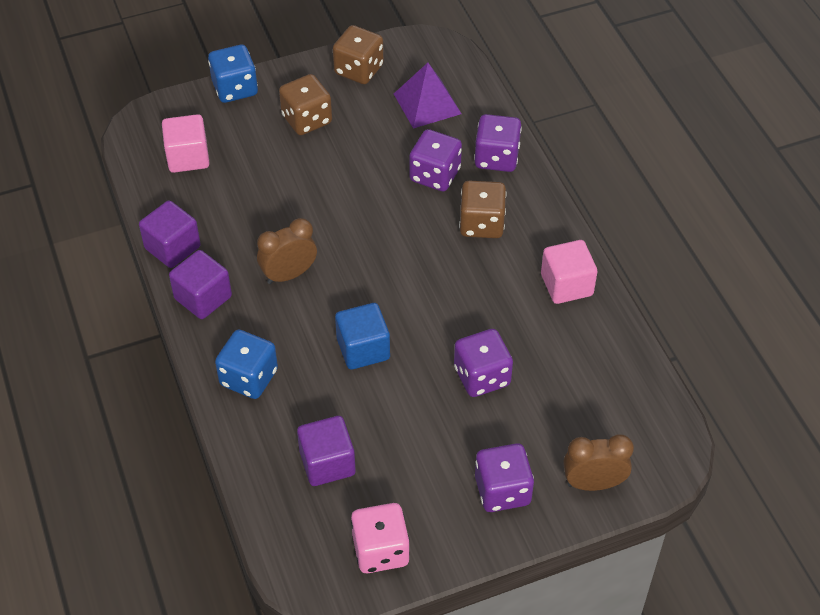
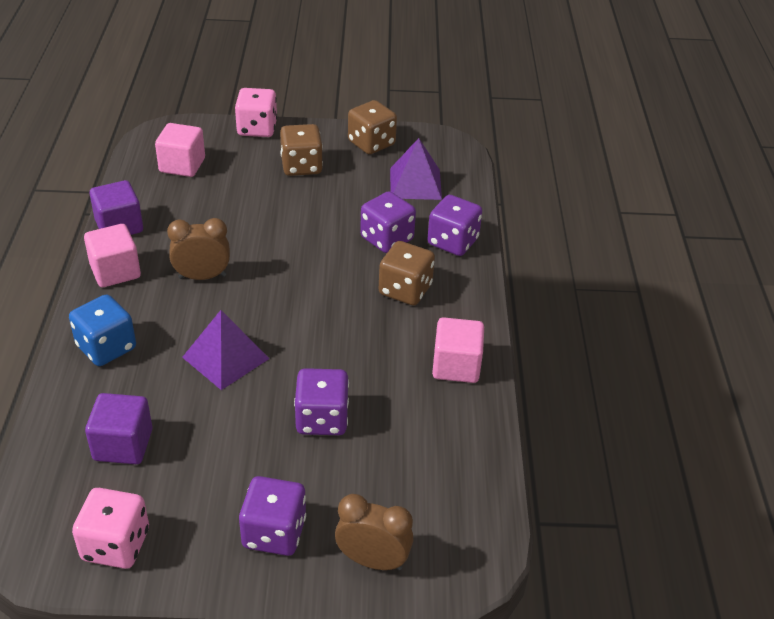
camera: 20 degrees right, 10 degrees down
purple cube [169,250,232,319] -> pink cube [84,224,141,287]
blue dice [208,45,258,103] -> pink dice [235,88,277,137]
blue cube [335,303,390,369] -> purple pyramid [182,310,269,390]

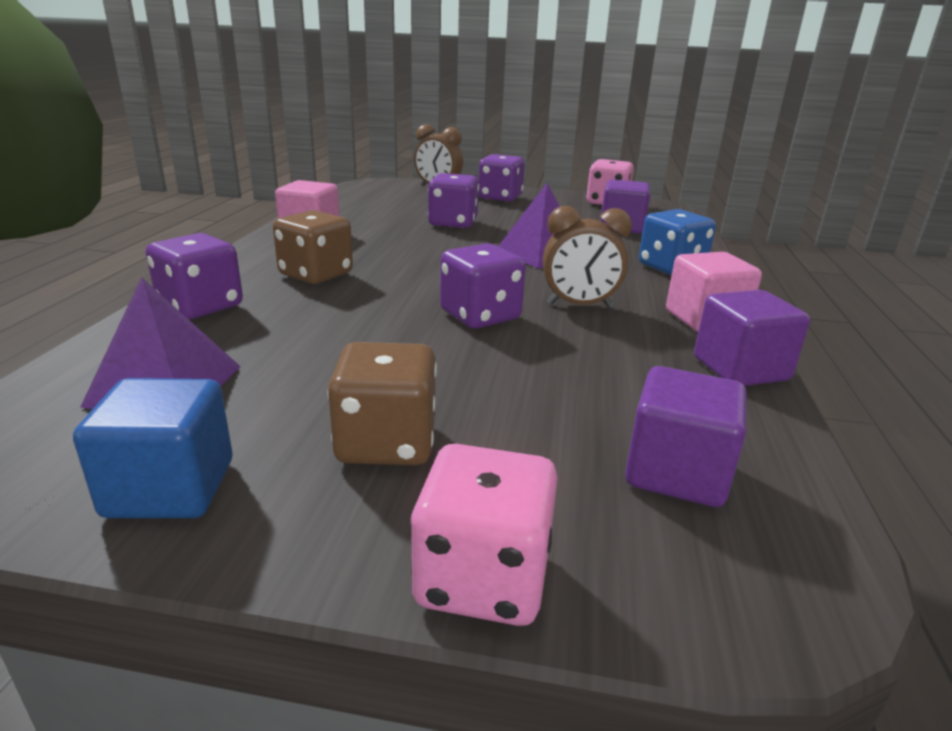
camera: 170 degrees left, 15 degrees down
pink cube [155,123,205,177] -> purple cube [625,366,747,507]
brown dice [348,100,397,154] -> blue cube [73,378,232,518]
purple dice [360,191,416,253] -> purple dice moved to [440,243,526,329]

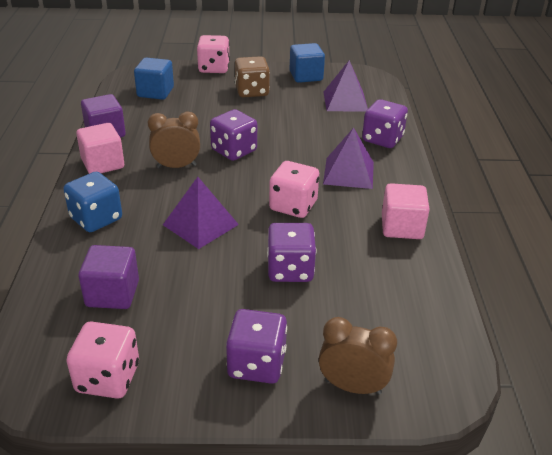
camera: 170 degrees right, 10 degrees up
brown dice [273,210,353,284] -> purple pyramid [323,128,374,189]
purple cube [625,366,747,507] -> blue cube [134,58,174,100]
none -> pink dice [269,161,319,218]

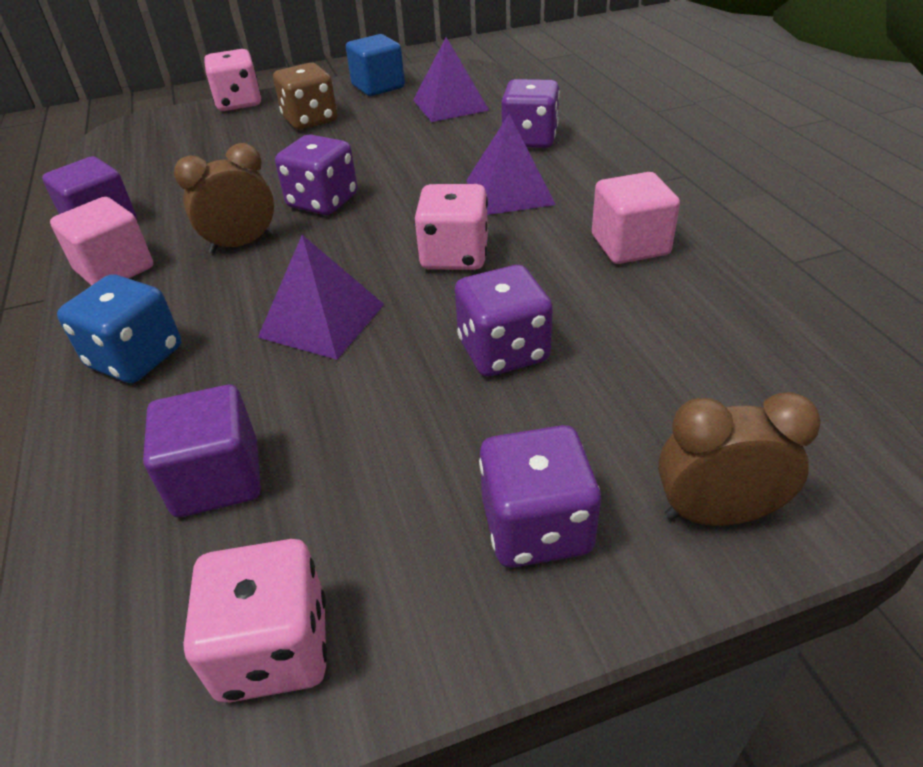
camera: 15 degrees left, 5 degrees up
blue cube [134,58,174,100] -> none

